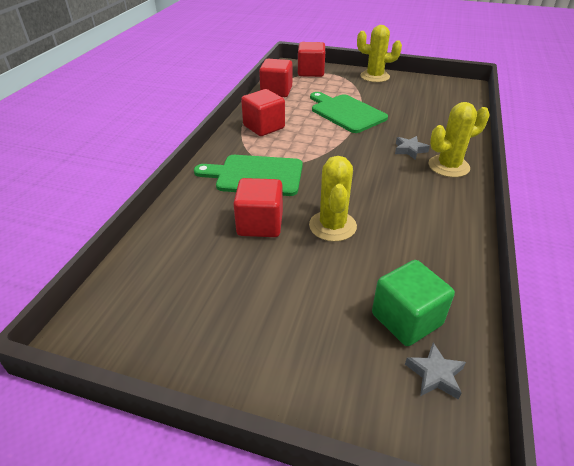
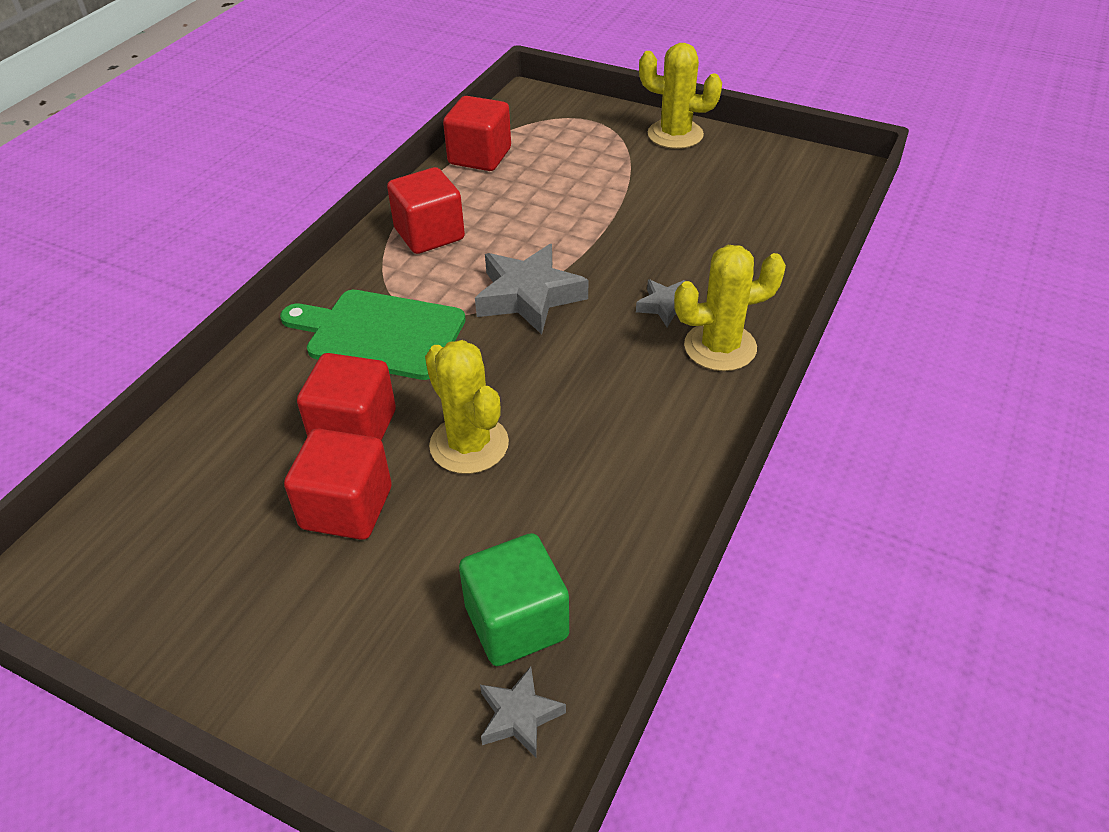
camera: 10 degrees right, 5 degrees up
red cube [298,42,325,77] -> red cube moved to [284,429,392,540]
yellow cactus [309,156,357,242] -> yellow cactus turned 45 degrees counterclockwise [425,340,509,474]
green cutting board [310,92,388,133] -> none
none -> grey star [475,244,588,335]

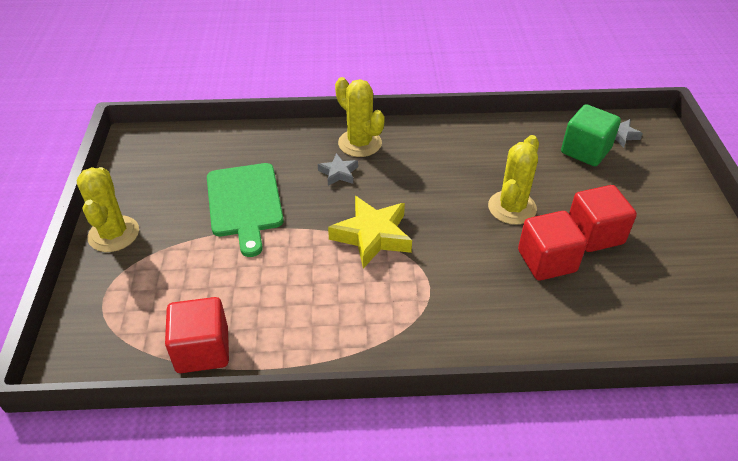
camera: 120 degrees left, 0 degrees up
green cutting board [280,290,466,380] -> green cutting board moved to [207,163,284,257]
red cube [387,167,465,254] -> none
grey star [475,244,588,335] -> yellow star [328,196,412,269]

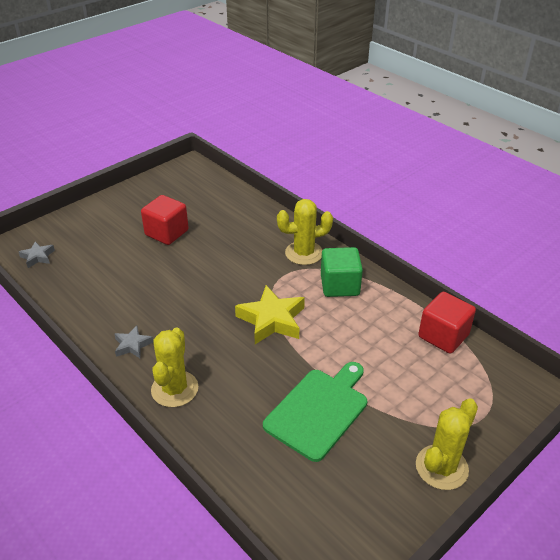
camera: 130 degrees left, 5 degrees down
grey star [318,153,358,186] -> grey star moved to [115,326,153,358]
yellow cactus [488,135,539,225] -> yellow cactus moved to [277,199,333,265]
red cube [518,211,587,281] -> none
green cube [561,104,621,166] -> green cube moved to [321,247,363,297]

